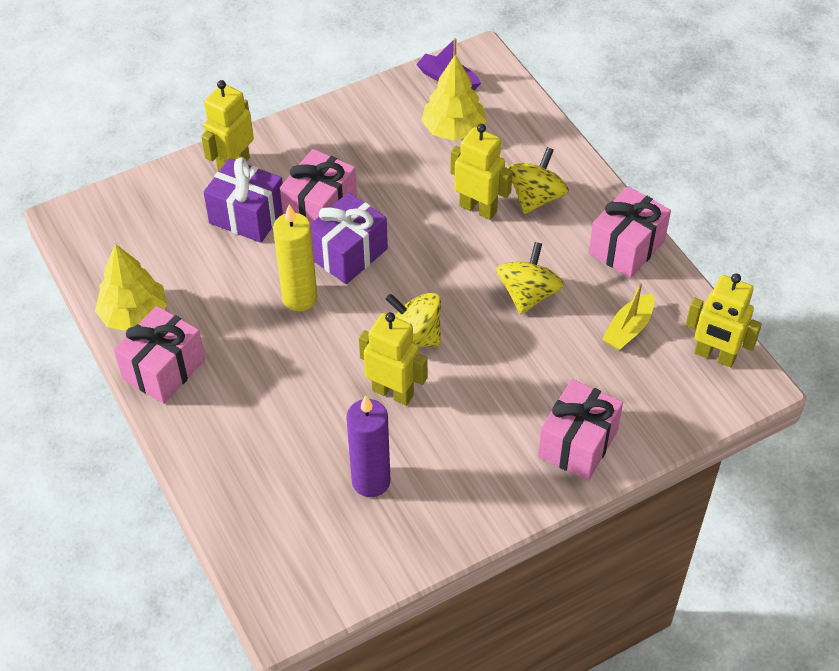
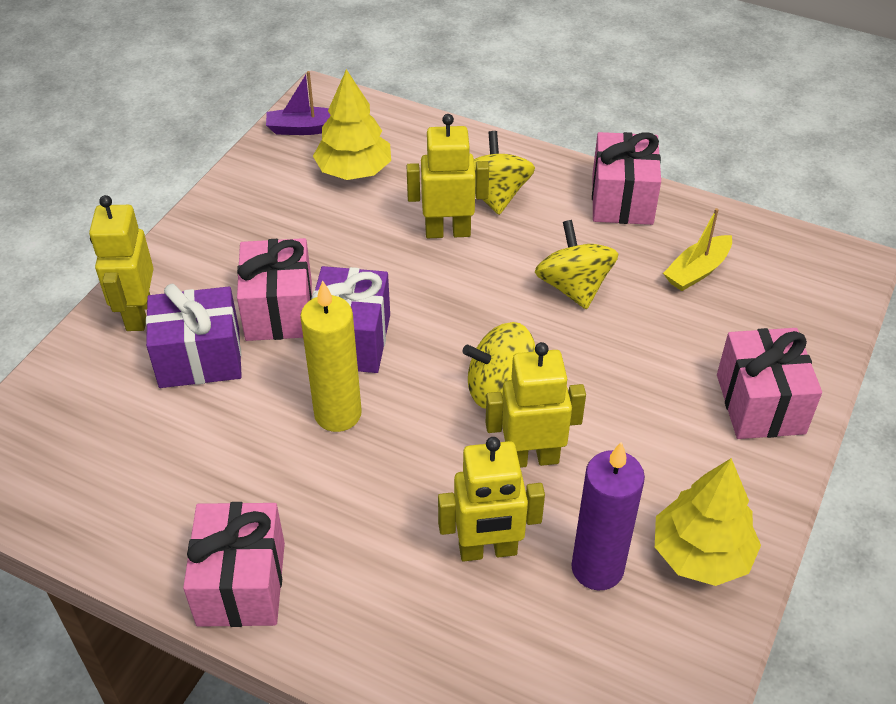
camera: 35 degrees left, 5 degrees down
yellow tree [95,244,168,331] -> yellow tree moved to [655,458,761,586]
yellow boat [602,283,654,350] -> yellow boat turned 45 degrees clockwise [663,208,732,291]
yellow robot [686,273,762,367] -> yellow robot moved to [438,437,545,561]

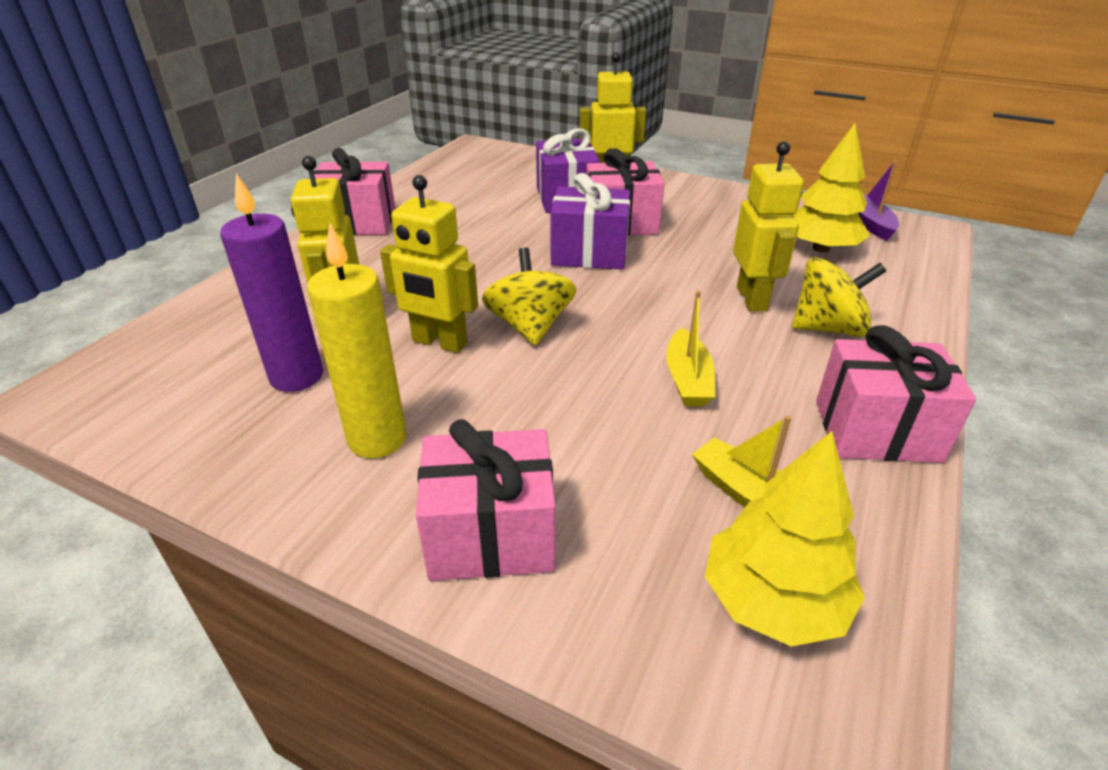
camera: 90 degrees right, 10 degrees down
yellow candle [300,280,362,432] -> yellow candle moved to [307,224,407,458]
yellow robot [485,342,586,468] -> yellow robot turned 120 degrees clockwise [380,175,478,353]
yellow spinning top [535,220,618,309] -> yellow boat [666,291,715,406]
yellow tree [655,458,761,586] -> yellow tree moved to [705,431,865,647]

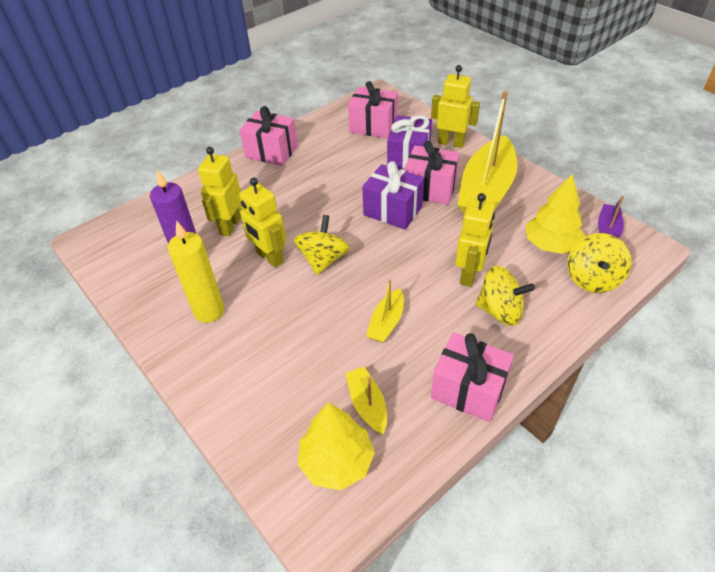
camera: 25 degrees right, 10 degrees up
pink gift [416,419,556,581] -> pink gift moved to [348,81,398,138]
none -> yellow boat [457,91,517,214]
none -> yellow spinning top [568,233,631,293]

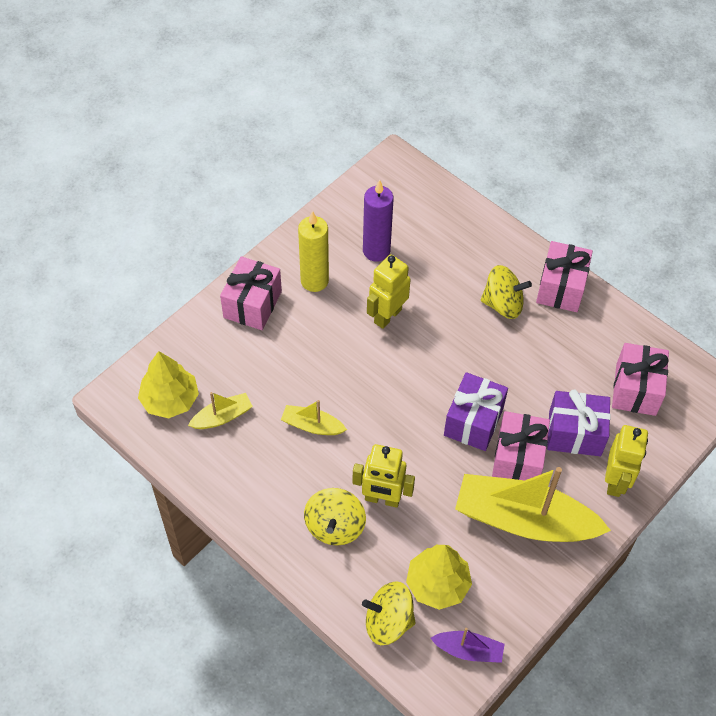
camera: 80 degrees right, 10 degrees up
yellow robot [198,147,241,236] -> none
yellow spinning top [294,215,350,275] -> yellow spinning top moved to [481,265,532,319]
pink gift [431,332,514,422] -> pink gift moved to [220,256,282,330]

